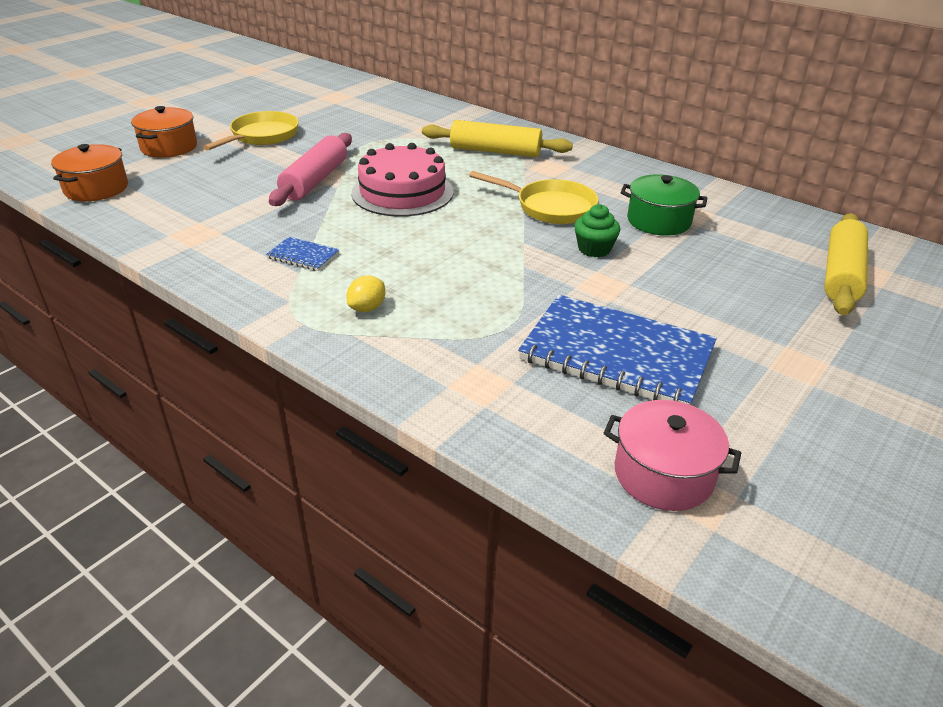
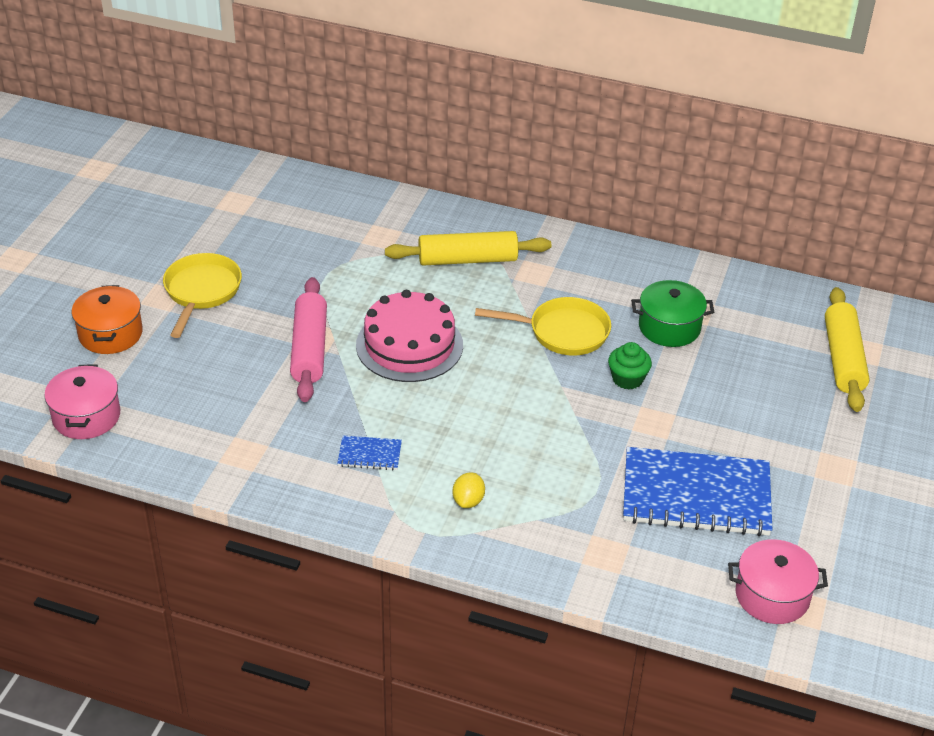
camera: 20 degrees left, 5 degrees up
orange pot [51,144,128,201] -> pink pot [44,364,120,439]

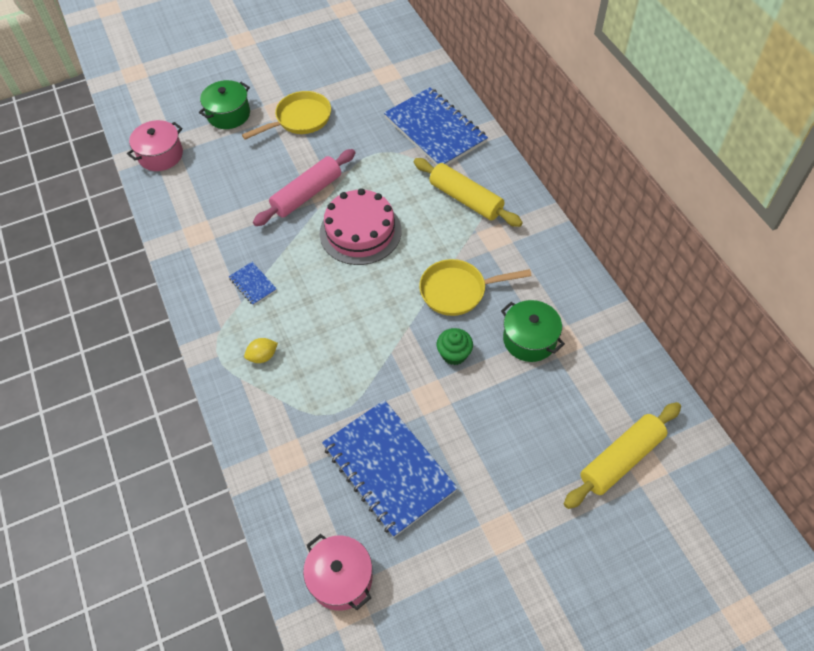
camera: 50 degrees right, 15 degrees up
orange pot [72,285,143,354] -> green pot [199,80,250,129]
yellow pan [475,297,611,356] -> yellow pan turned 120 degrees clockwise [419,259,532,316]
none -> blue notebook [384,87,488,166]

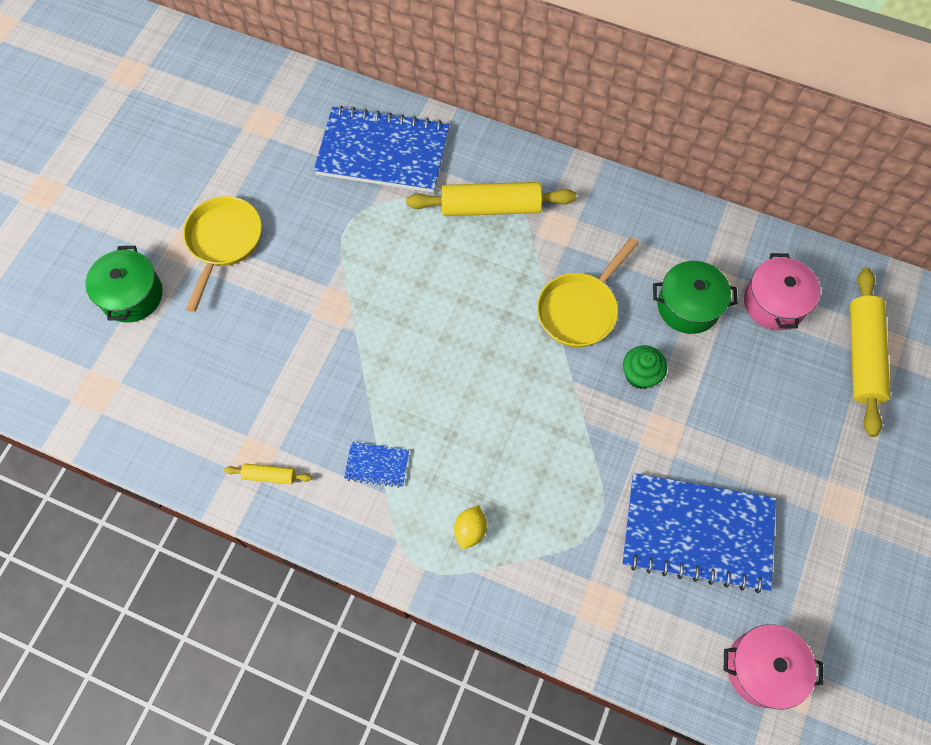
camera: 45 degrees left, 10 degrees up
pink pot [127,120,183,171] -> pink pot moved to [744,253,821,330]
pink rolling pin [253,149,355,226] -> none
pink cake [320,188,402,265] -> none
none -> yellow rolling pin [224,463,312,484]

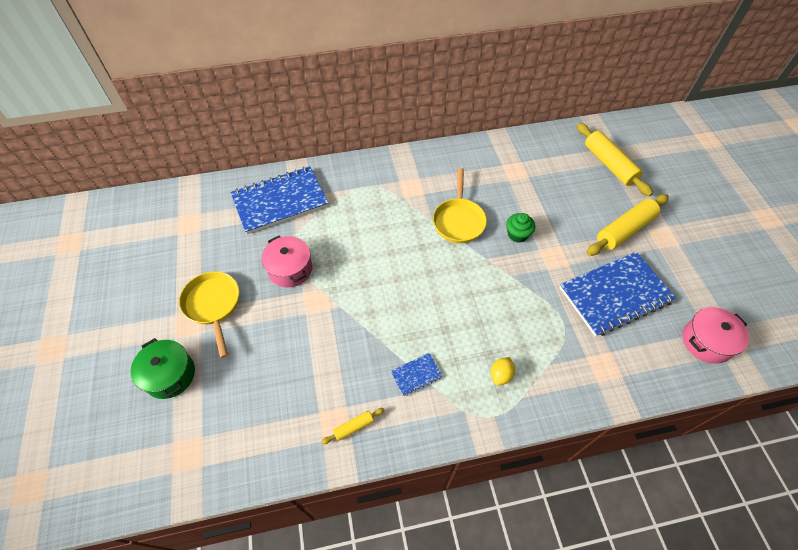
camera: 35 degrees left, 10 degrees down
yellow rolling pin [406,182,576,216] -> yellow rolling pin moved to [586,194,669,256]
yellow lemon [454,505,487,549] -> yellow lemon turned 45 degrees clockwise [491,357,515,385]
green pot [653,261,738,334] -> none
pink pot [744,253,821,330] -> pink pot moved to [261,236,312,287]

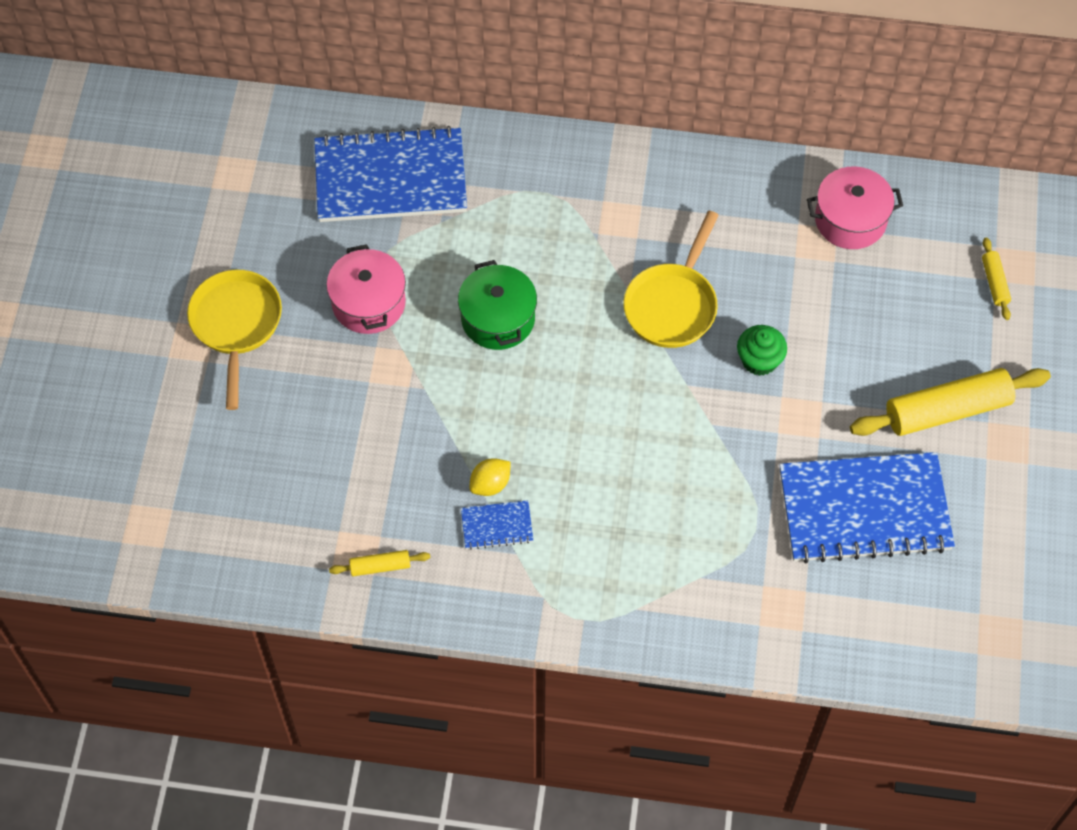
camera: 20 degrees right, 5 degrees up
green pot [131,338,195,399] -> green pot moved to [458,260,537,350]
yellow lemon [491,357,515,385] -> yellow lemon moved to [470,458,511,496]
yellow rolling pin [577,123,653,196] -> yellow rolling pin [982,237,1011,320], size x0.46
pink pot [683,307,749,364] -> pink pot moved to [807,166,903,249]

